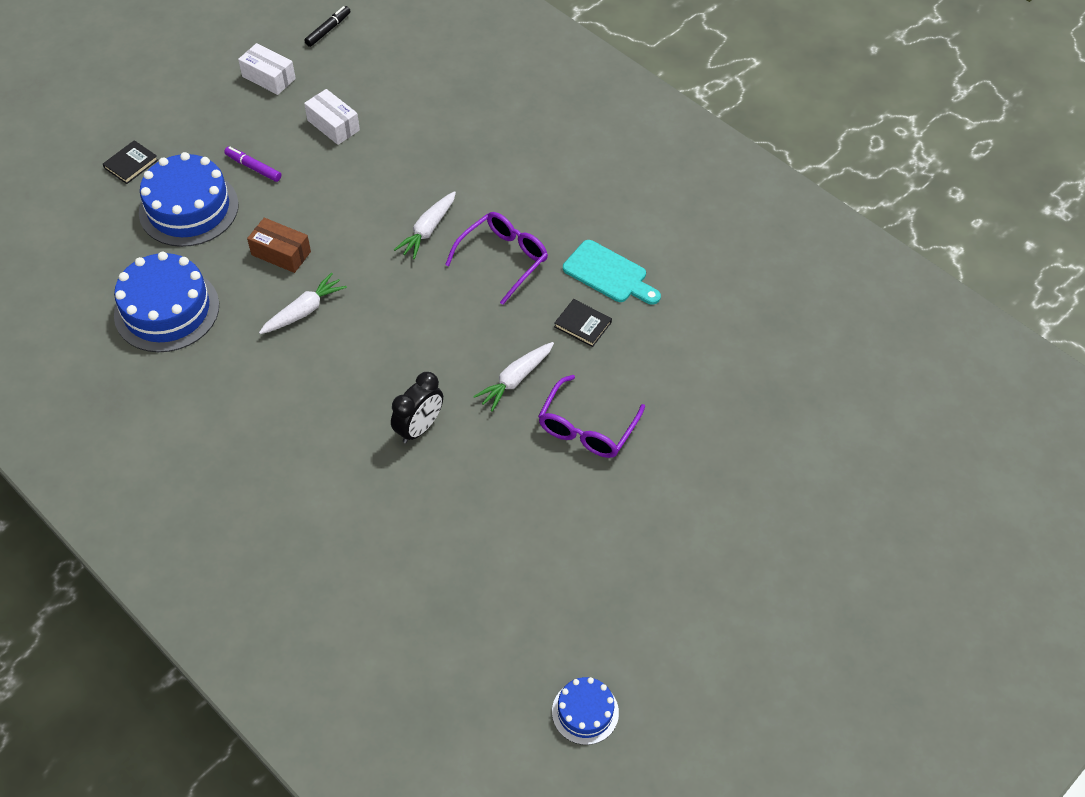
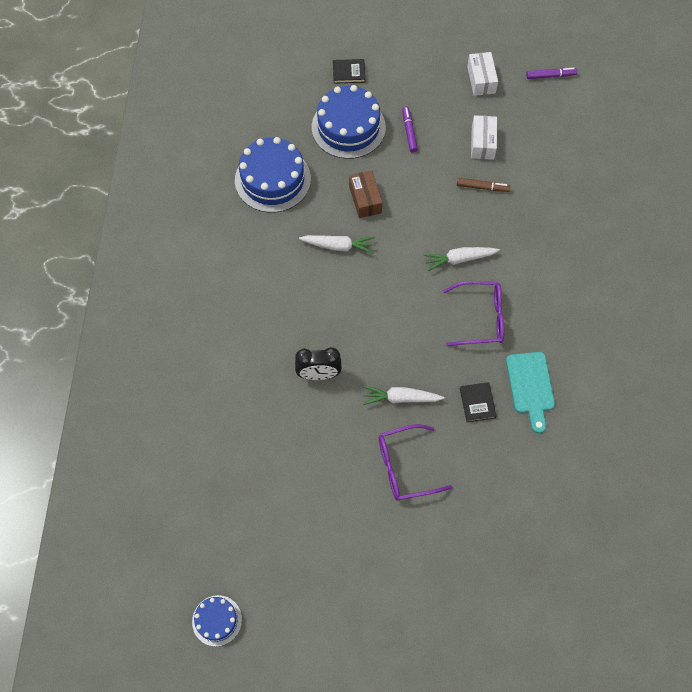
camera: 50 degrees right, 10 degrees up
black marker [304,6,350,47] -> purple marker [526,68,577,79]
none -> brown marker [457,178,510,192]

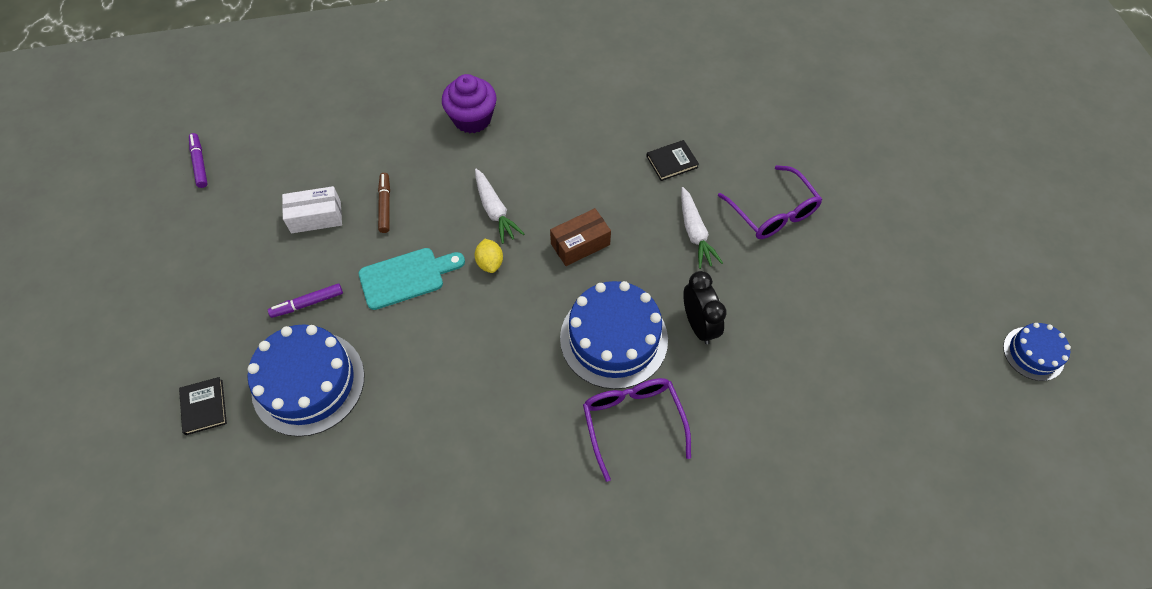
camera: 105 degrees left, 5 degrees down
blue cake [235,137,311,213] -> blue cake moved to [560,281,668,389]
white carrot [299,235,375,254] -> none
brown box [349,170,382,218] -> brown box moved to [550,208,611,266]
purple glasses [443,281,504,346] -> purple glasses moved to [583,378,691,482]
white box [467,52,498,96] -> none
turquoise cutting board [506,352,555,433] -> turquoise cutting board moved to [359,248,465,310]
none -> purple cupcake [442,74,496,133]
none -> yellow lemon [475,239,503,273]

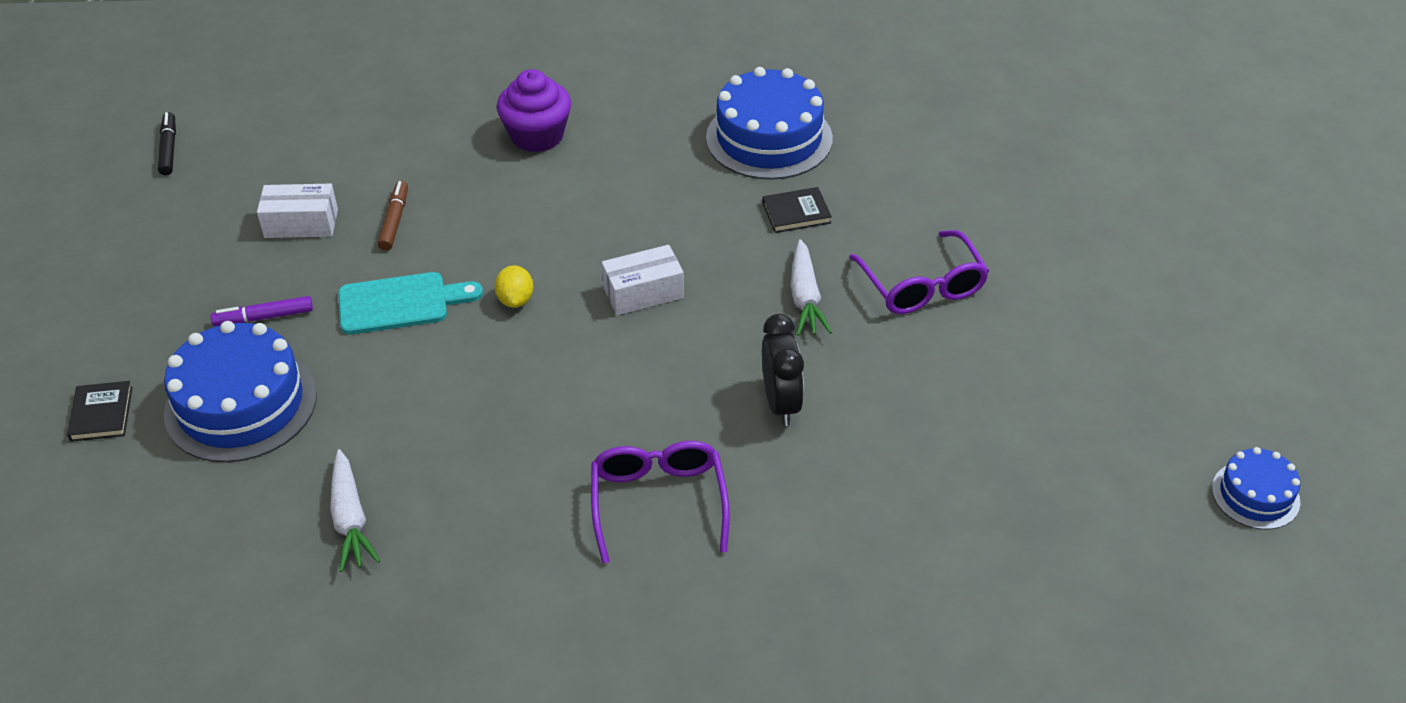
camera: 10 degrees right, 15 degrees down
purple marker [189,133,208,188] -> black marker [158,112,176,176]
white carrot [475,169,524,244] -> white carrot moved to [330,449,380,572]
brown box [550,208,611,266] -> white box [602,245,684,315]
blue cake [560,281,668,389] -> blue cake moved to [706,67,833,180]

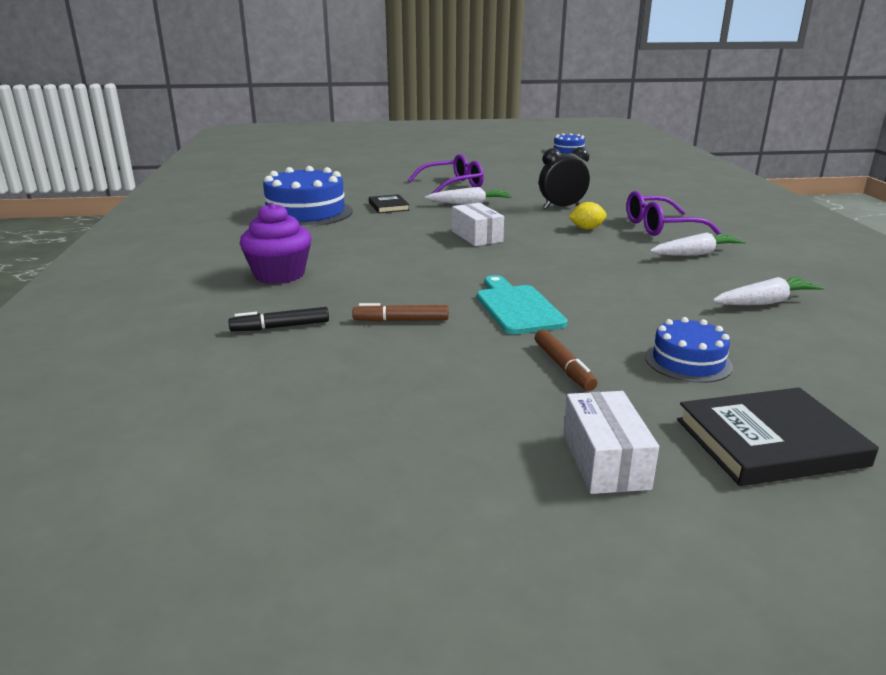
camera: 95 degrees left, 20 degrees down
black book [67,381,132,442] -> black book [677,387,879,486], size x1.72
black marker [158,112,176,176] -> black marker moved to [228,307,329,331]
blue cake [164,321,317,462] -> blue cake [645,317,733,383], size x0.54
purple marker [211,296,313,326] -> brown marker [535,329,597,391]
white box [257,184,338,238] -> white box moved to [563,391,659,494]
yellow lemon [494,265,533,308] -> yellow lemon moved to [569,202,607,230]
none -> white carrot [650,232,746,256]

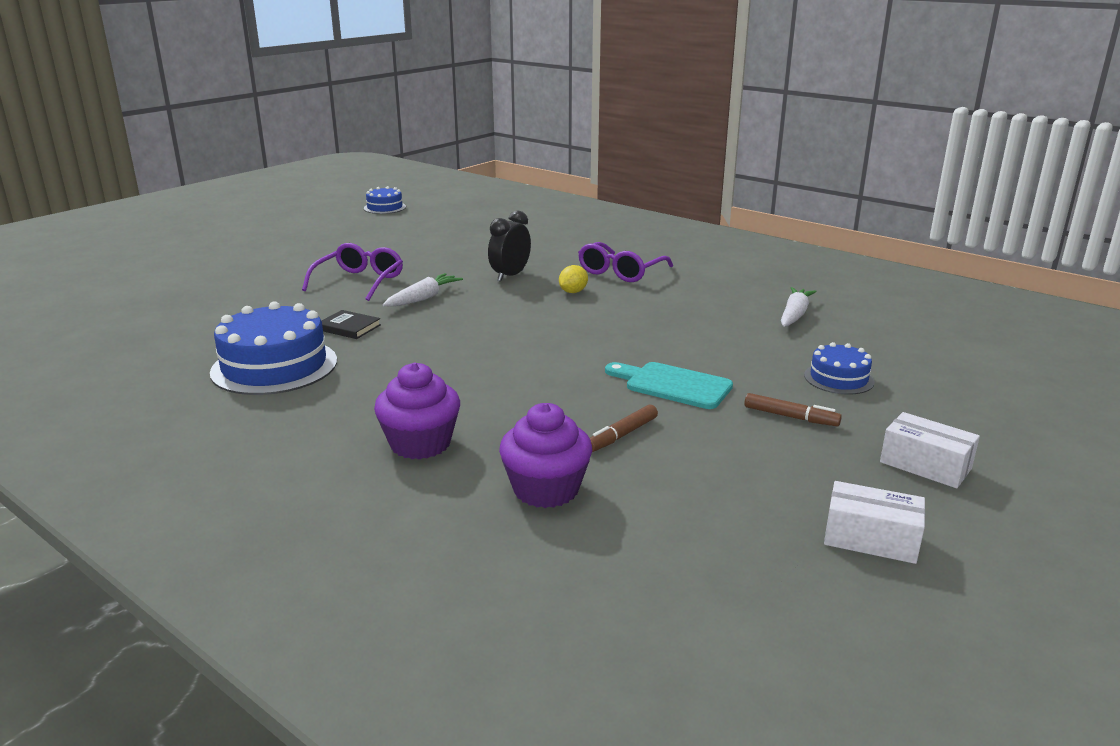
camera: 45 degrees left, 0 degrees up
black marker [228,307,329,331] -> purple cupcake [499,403,592,508]
white box [452,203,504,246] -> white box moved to [824,481,925,564]
white carrot [650,232,746,256] -> none
black book [677,387,879,486] -> none

